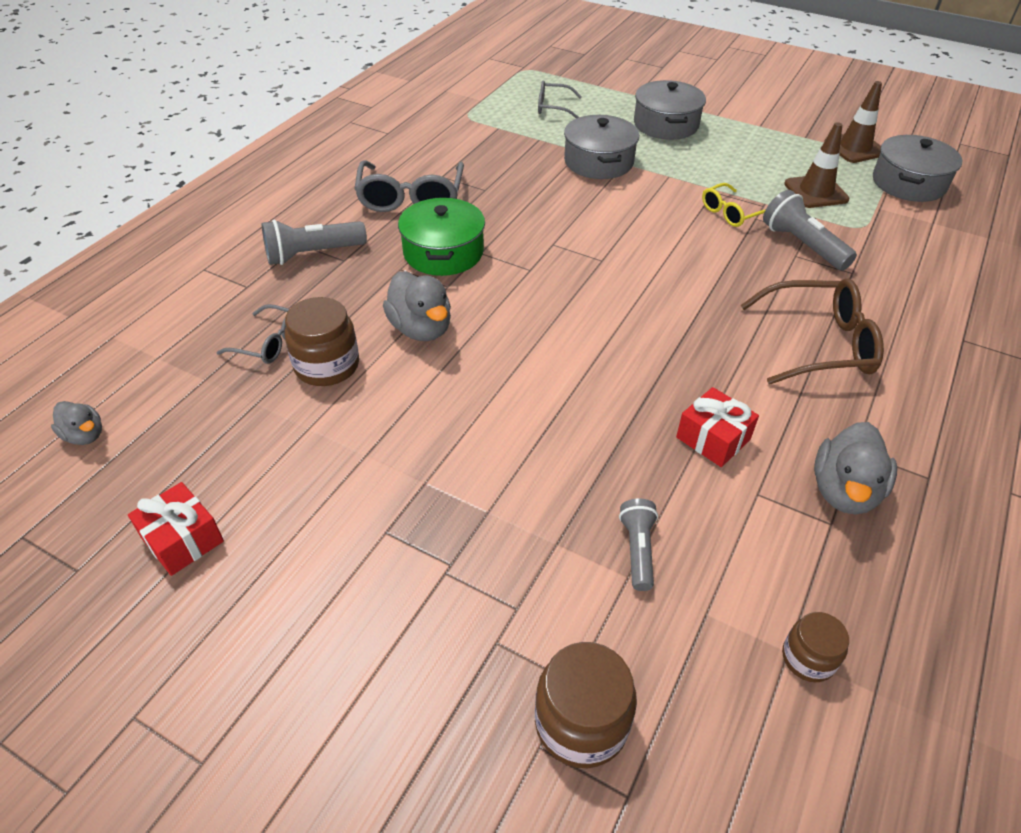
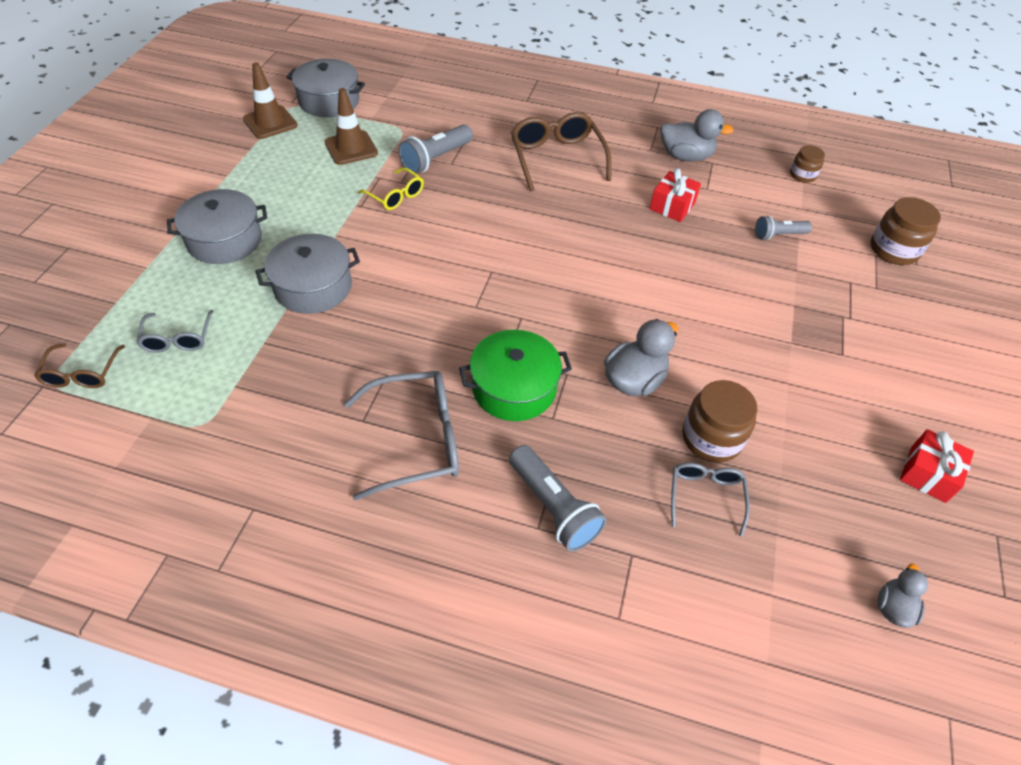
camera: 105 degrees left, 5 degrees up
none -> brown glasses [34,343,125,388]

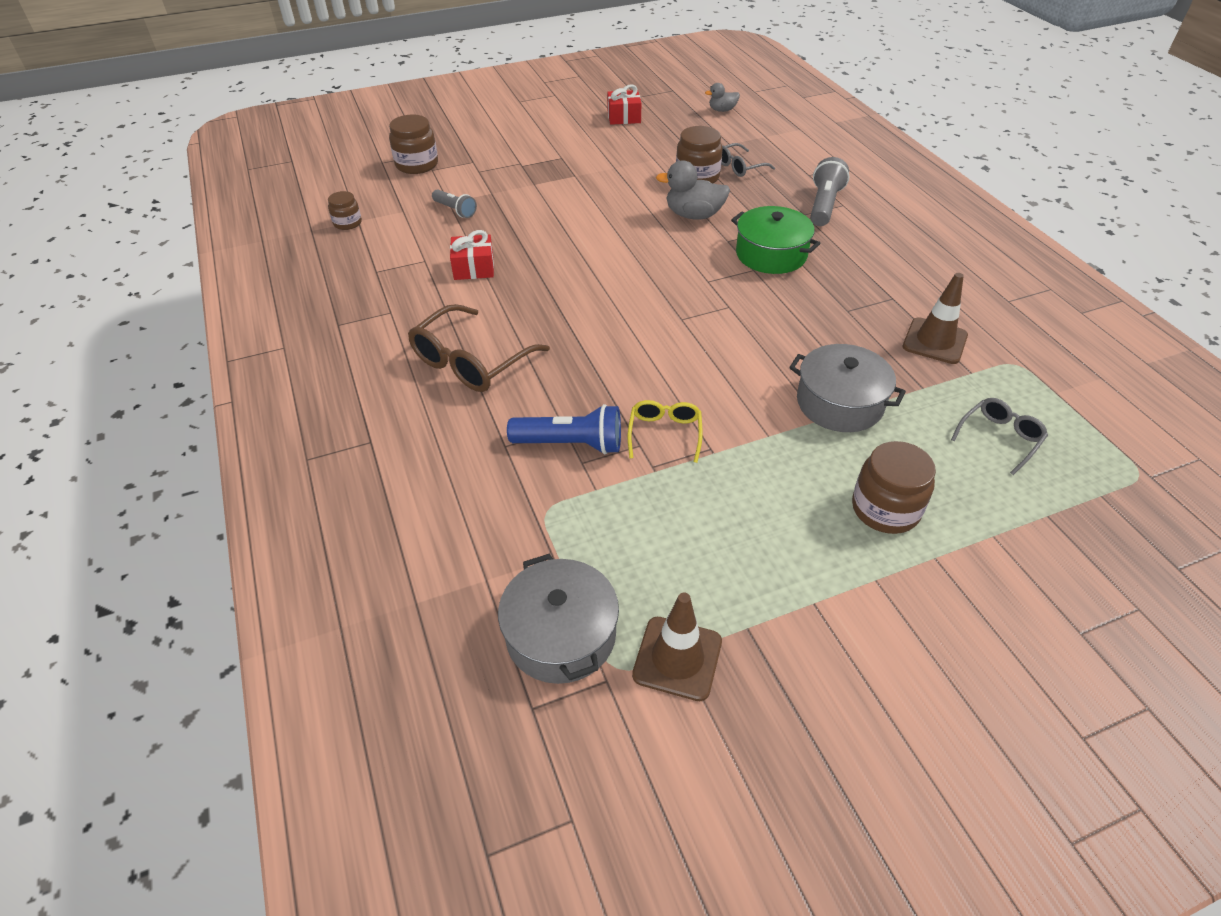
camera: 125 degrees left, 5 degrees down
brown glasses [34,343,125,388] -> none
grey pot [167,189,267,264] -> brown jar [852,441,936,534]
brown traffic cone [325,88,378,165] -> brown traffic cone moved to [903,273,968,364]
grey glasses [344,371,459,501] -> none
grey flashlight [398,125,473,174] -> blue flashlight [507,404,621,454]
grey duck [660,109,734,162] -> none

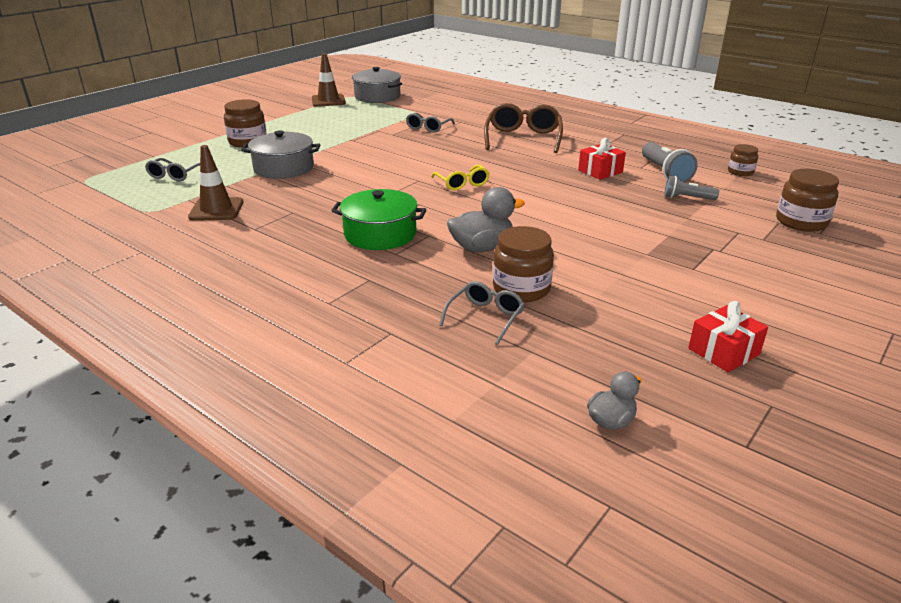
camera: 150 degrees right, 15 degrees down
blue flashlight [507,404,621,454] -> grey glasses [406,113,455,133]
yellow glasses [628,400,703,463] -> yellow glasses moved to [431,165,490,191]
grey flashlight [810,157,849,226] -> grey flashlight moved to [642,142,698,183]

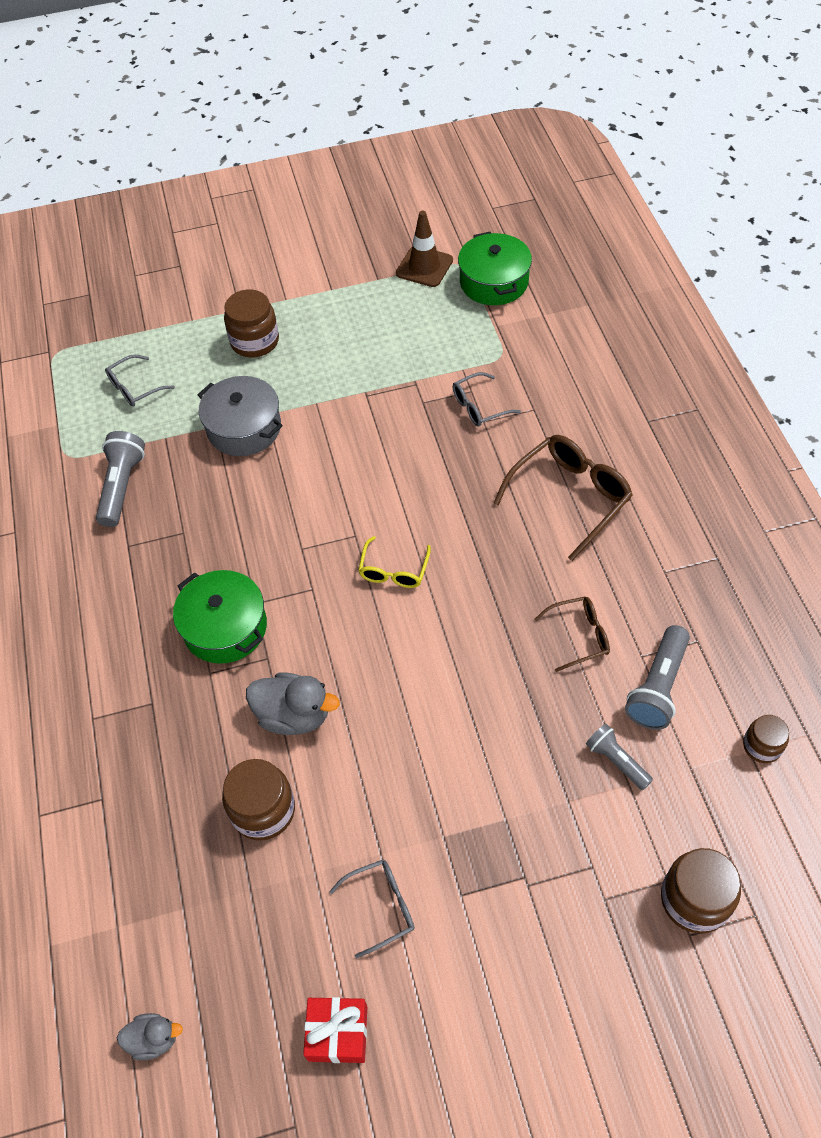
camera: 40 degrees right, 25 degrees up
brown traffic cone [188,145,243,221] -> grey flashlight [96,431,145,527]
grey pot [352,67,402,103] -> green pot [458,232,532,305]
grey glasses [439,281,525,345] -> grey glasses moved to [329,860,415,958]
red gift [578,138,626,180] -> brown glasses [534,597,610,672]

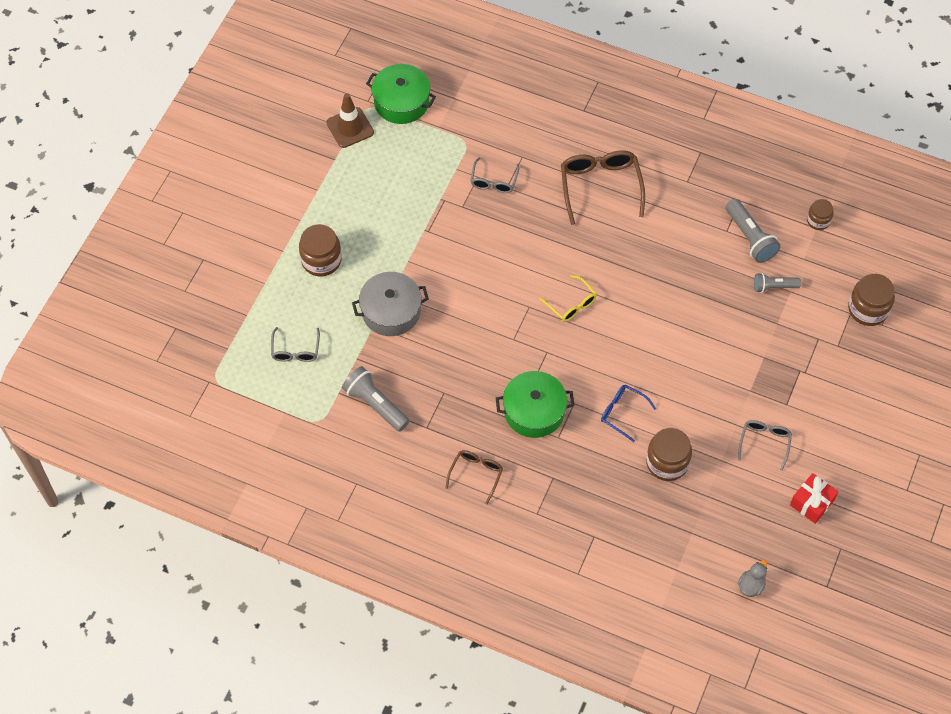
camera: 55 degrees left, 5 degrees up
grey duck [246,673,340,735] -> blue glasses [601,385,656,442]
brown glasses [534,597,610,672] -> brown glasses moved to [445,450,503,505]

